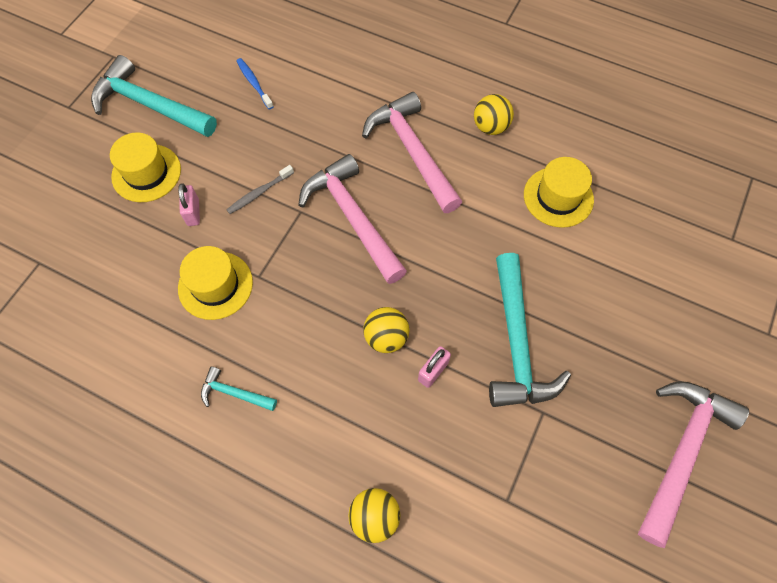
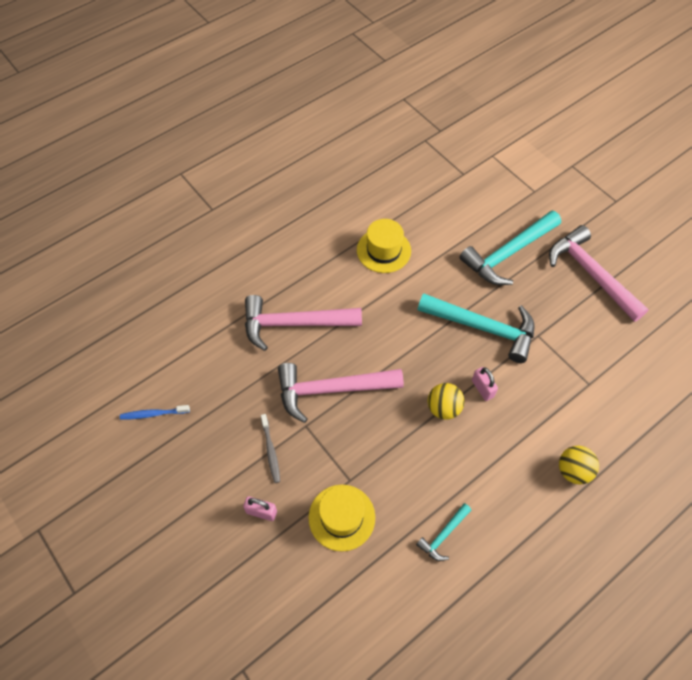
camera: 65 degrees left, 5 degrees down
turquoise hammer [91,55,217,137] -> turquoise hammer moved to [459,210,561,285]
yellow hat [110,133,181,202] -> none
yellow ball [474,94,514,135] -> none

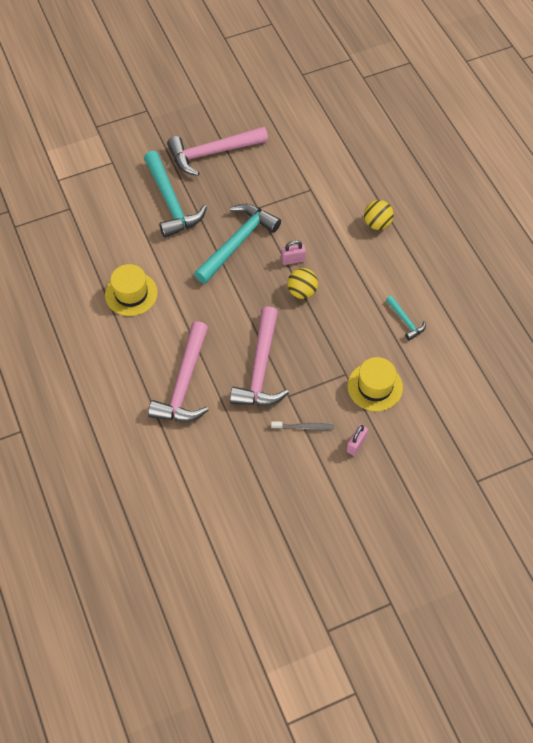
camera: 75 degrees left, 0 degrees up
blue toothbrush [120,405,190,420] -> none

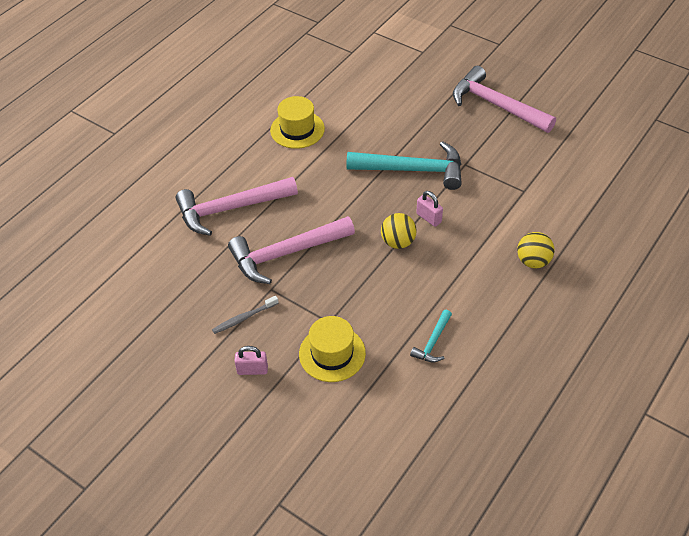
camera: 60 degrees right, 10 degrees down
turquoise hammer [144,151,207,238] -> none
grey toothbrush [271,421,334,430] -> grey toothbrush turned 90 degrees clockwise [212,296,279,334]

